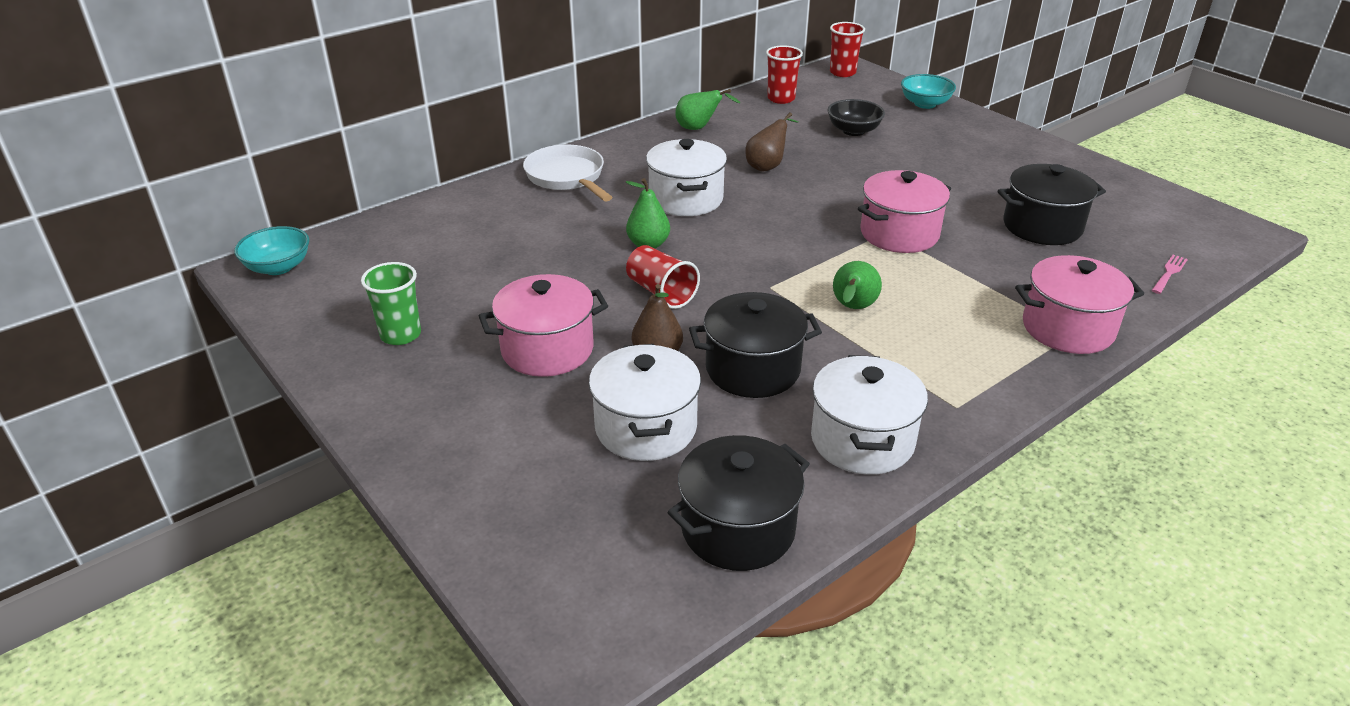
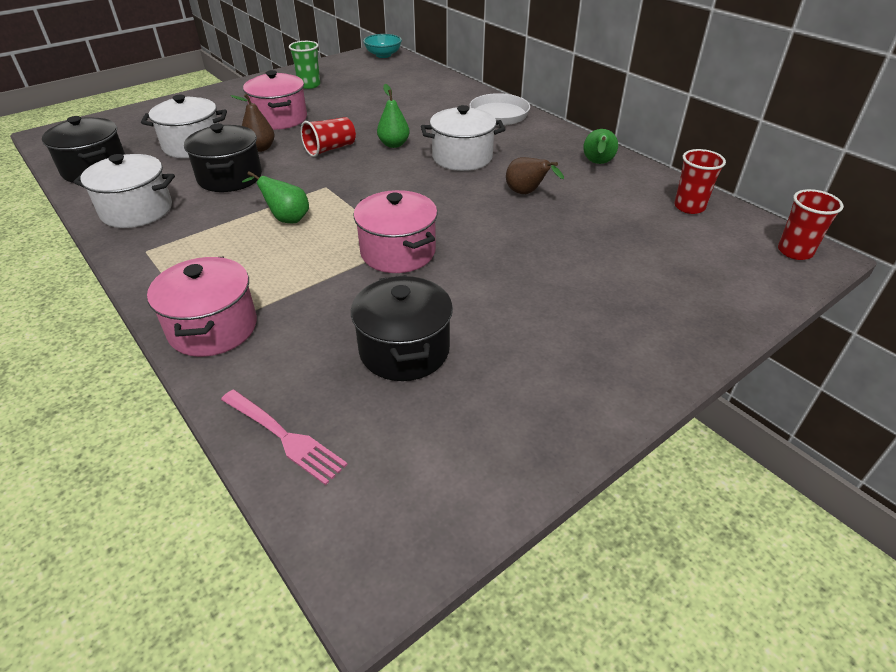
camera: 90 degrees right, 5 degrees up
black bowl [828,99,885,136] -> none
turquoise bowl [901,74,956,109] -> none
pink fork [1152,255,1188,294] -> pink fork [221,390,348,485], size x1.60

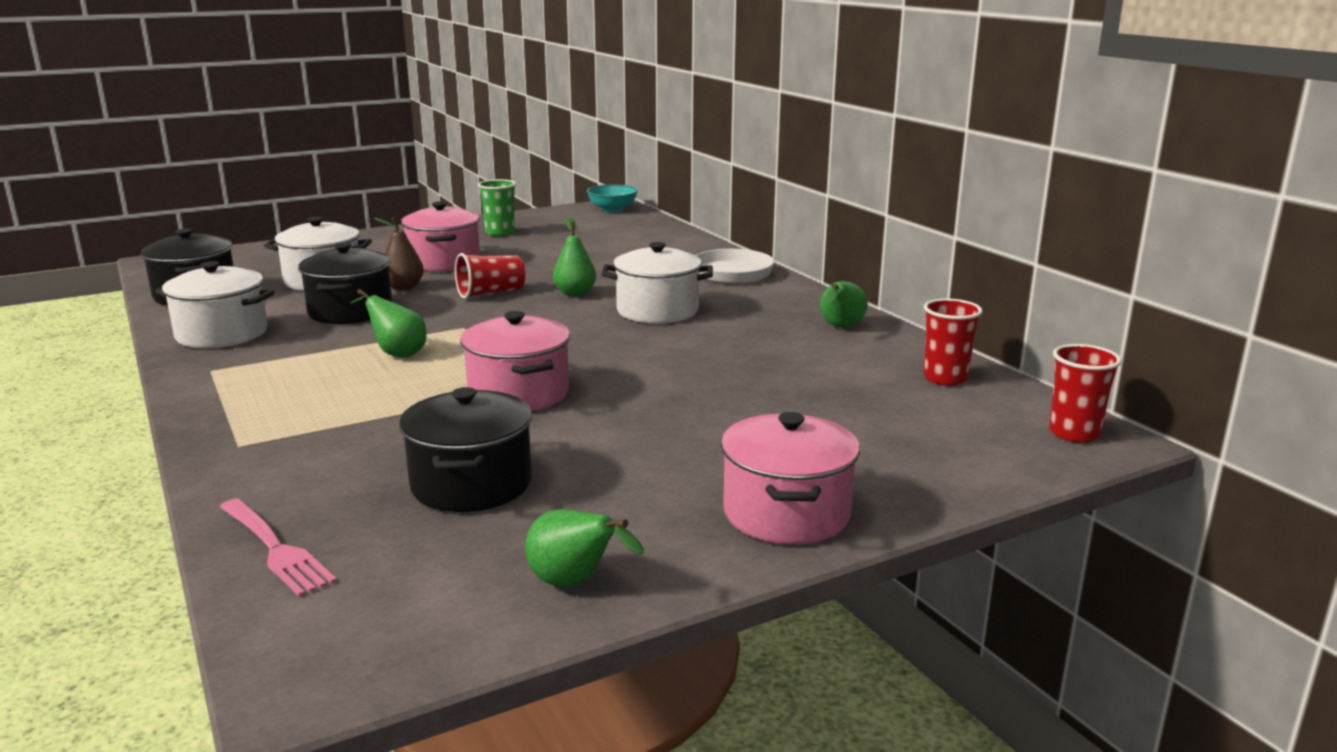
camera: 10 degrees right, 20 degrees down
pink pot [147,257,257,357] -> pink pot moved to [721,412,860,545]
brown pear [506,157,564,194] -> none
none -> green pear [525,509,644,587]

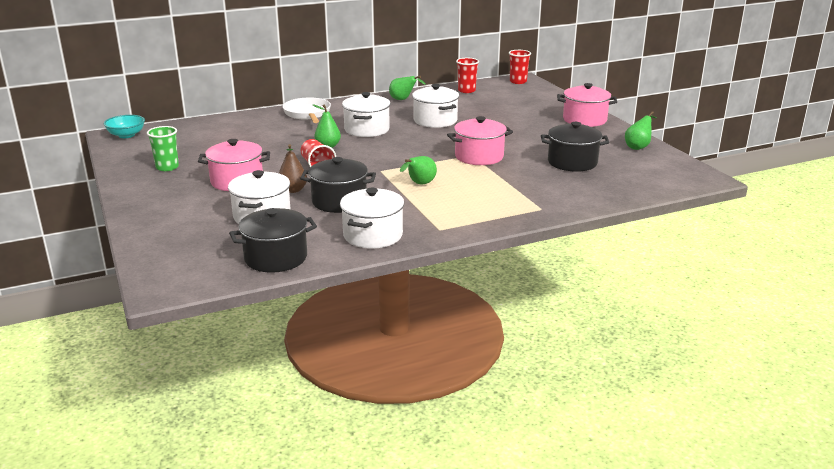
camera: 85 degrees left, 5 degrees up
pink fork [220,498,337,597] -> none
none -> white pot [412,84,459,128]

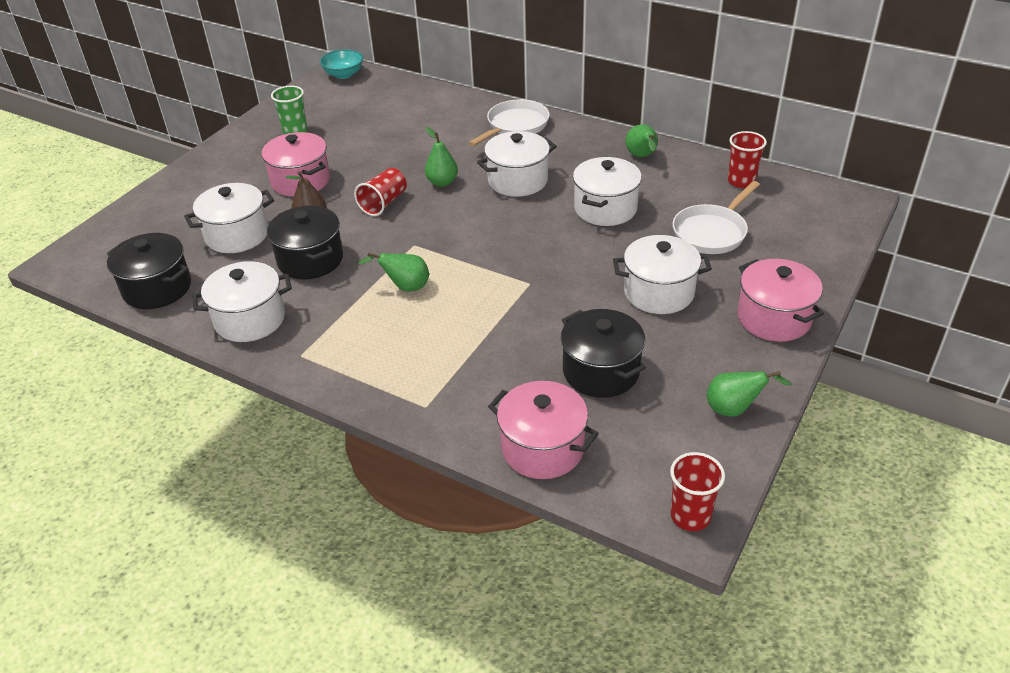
camera: 55 degrees right, 15 degrees up
pink pot [447,116,513,165] -> pink pot moved to [488,381,599,479]
red cup [509,50,531,84] -> red cup moved to [670,452,725,531]
none -> white pot [613,235,712,314]
none -> white pan [672,181,760,254]

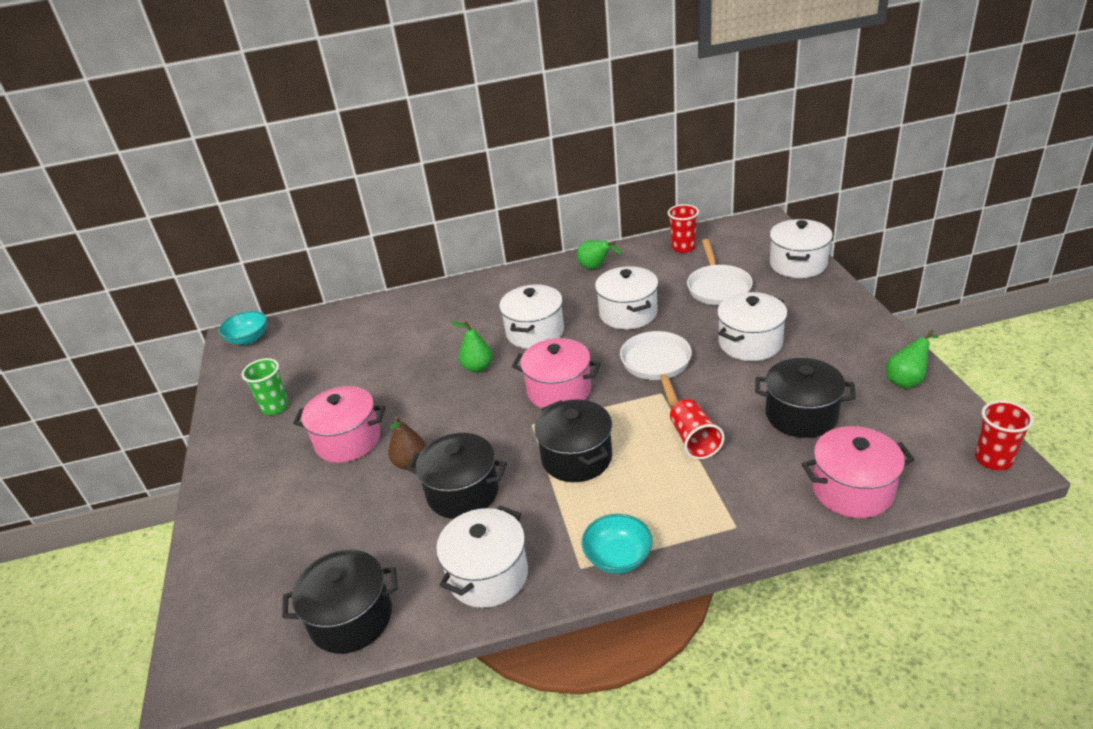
camera: 40 degrees left, 5 degrees down
white pot [184,183,274,253] -> white pot moved to [770,219,833,278]
red cup [354,168,407,216] -> red cup moved to [670,399,725,459]
green pear [359,252,429,292] -> black pot [534,400,612,482]
white pan [469,99,550,146] -> white pan moved to [620,331,692,405]
pink pot [737,259,824,342] -> pink pot moved to [512,338,601,408]
none -> turquoise bowl [582,514,653,574]

